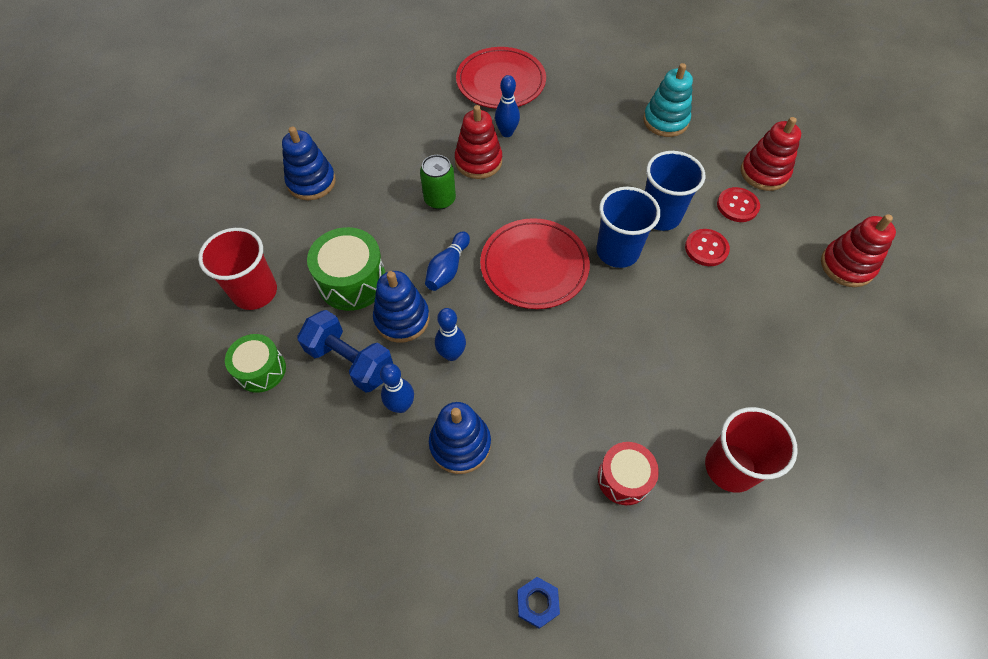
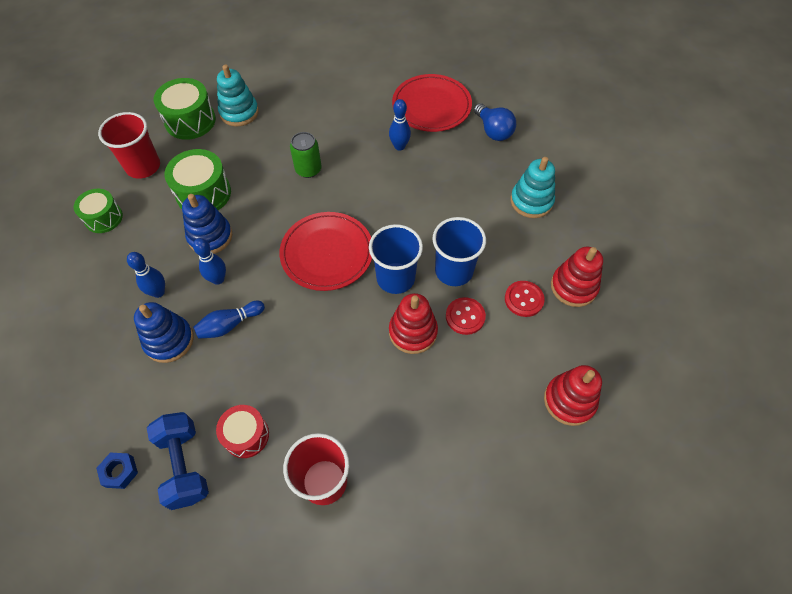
camera: 35 degrees right, 0 degrees up
blue stacking toy [282,126,336,200] -> turquoise stacking toy [217,65,259,126]
blue dumbbell [297,310,393,393] -> blue dumbbell moved to [147,412,209,510]
blue bowling pin [425,231,470,291] -> blue bowling pin moved to [193,301,265,339]
red stacking toy [455,105,502,179] -> red stacking toy moved to [389,293,438,354]
none -> green drum [154,78,216,140]
none -> blue light bulb [474,103,516,141]

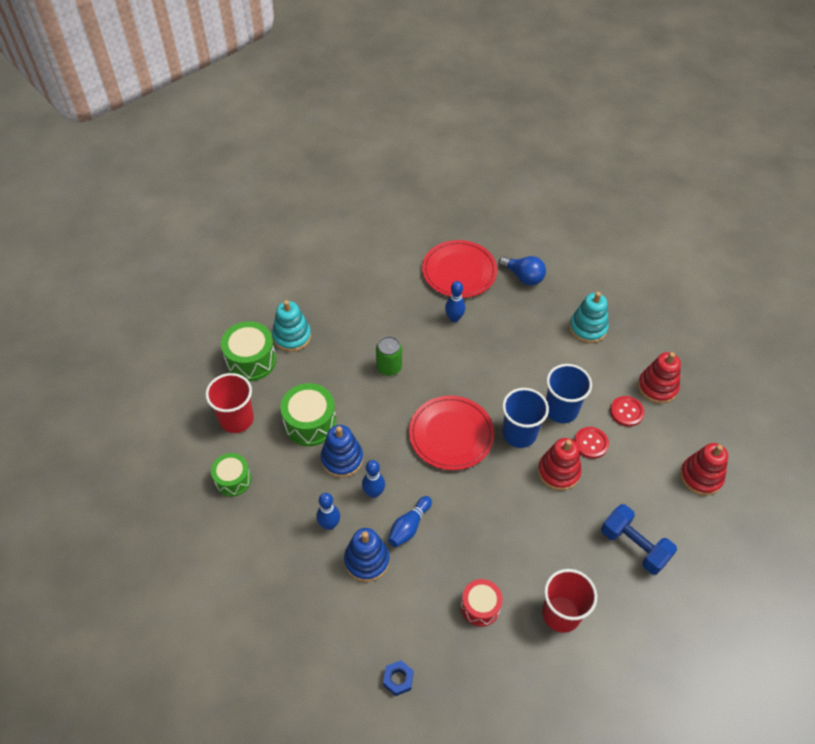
camera: 25 degrees left, 5 degrees down
blue dumbbell [147,412,209,510] -> blue dumbbell moved to [601,504,677,575]

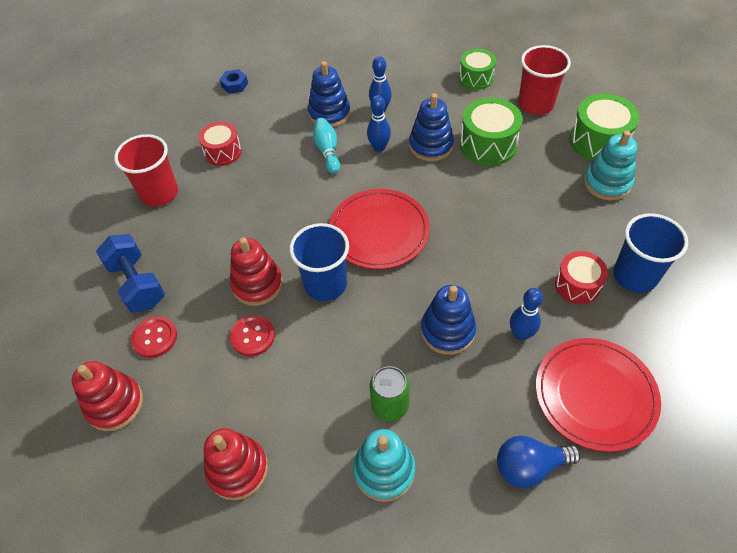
camera: 135 degrees right, 0 degrees up
green can [376,336,402,376] -> green can moved to [369,366,410,421]
blue bowling pin [388,496,432,547] -> turquoise bowling pin [313,118,340,174]
blue cup [546,364,592,423] -> blue cup moved to [613,213,689,293]
blue dumbbell [601,504,677,575] -> blue dumbbell turned 60 degrees clockwise [96,234,165,313]
red button [610,396,644,427] -> red button moved to [131,316,177,358]
none -> blue stacking toy [421,285,476,355]
none -> red drum [555,251,608,304]

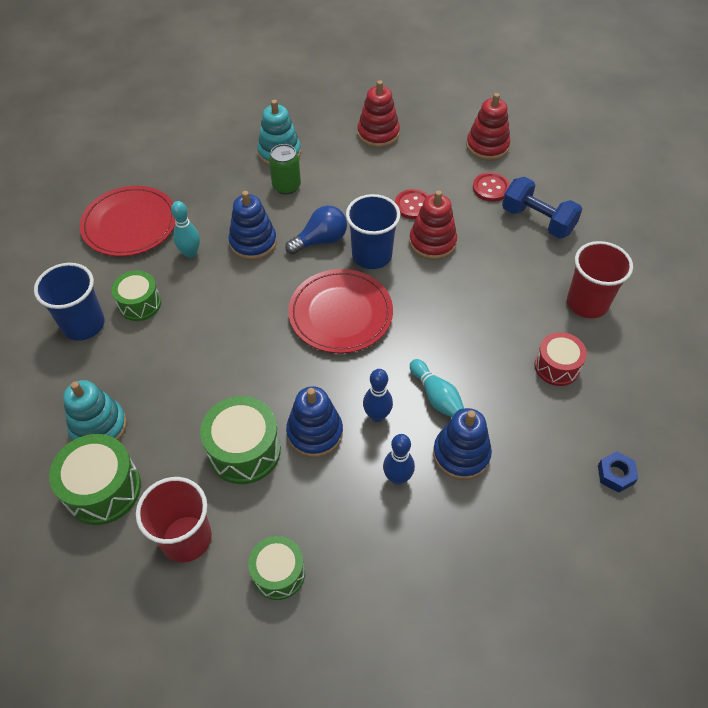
camera: 160 degrees right, 0 degrees up
blue light bulb [497,436,581,488] -> blue light bulb moved to [285,206,347,254]
blue bowling pin [510,288,543,341] -> turquoise bowling pin [171,201,200,258]
red drum [555,251,608,304] -> green drum [111,270,161,321]

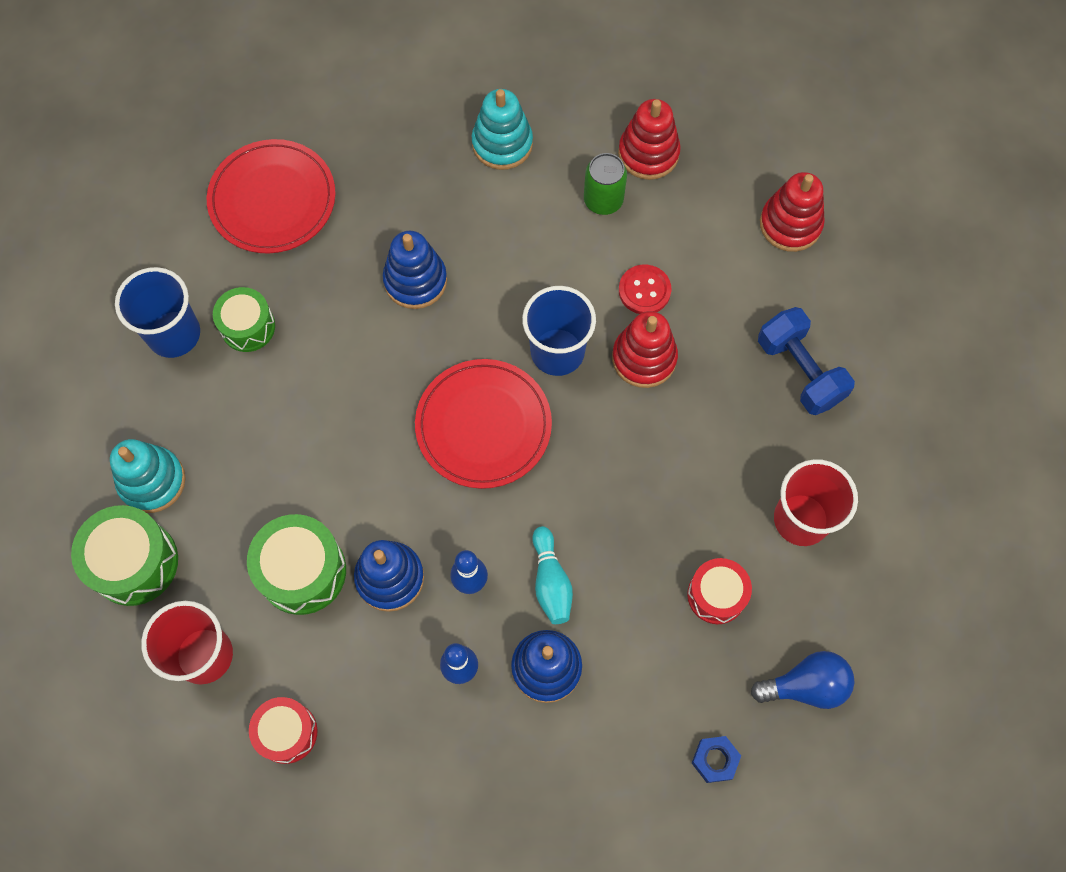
camera: 20 degrees right, 15 degrees up
turquoise bowling pin [171,201,200,258] -> none
green drum [248,536,305,600] -> red drum [249,697,317,764]
green can [269,144,301,195] -> green can moved to [584,153,627,215]
blue light bulb [285,206,347,254] -> blue light bulb moved to [751,651,855,709]
red button [473,172,510,202] -> none

